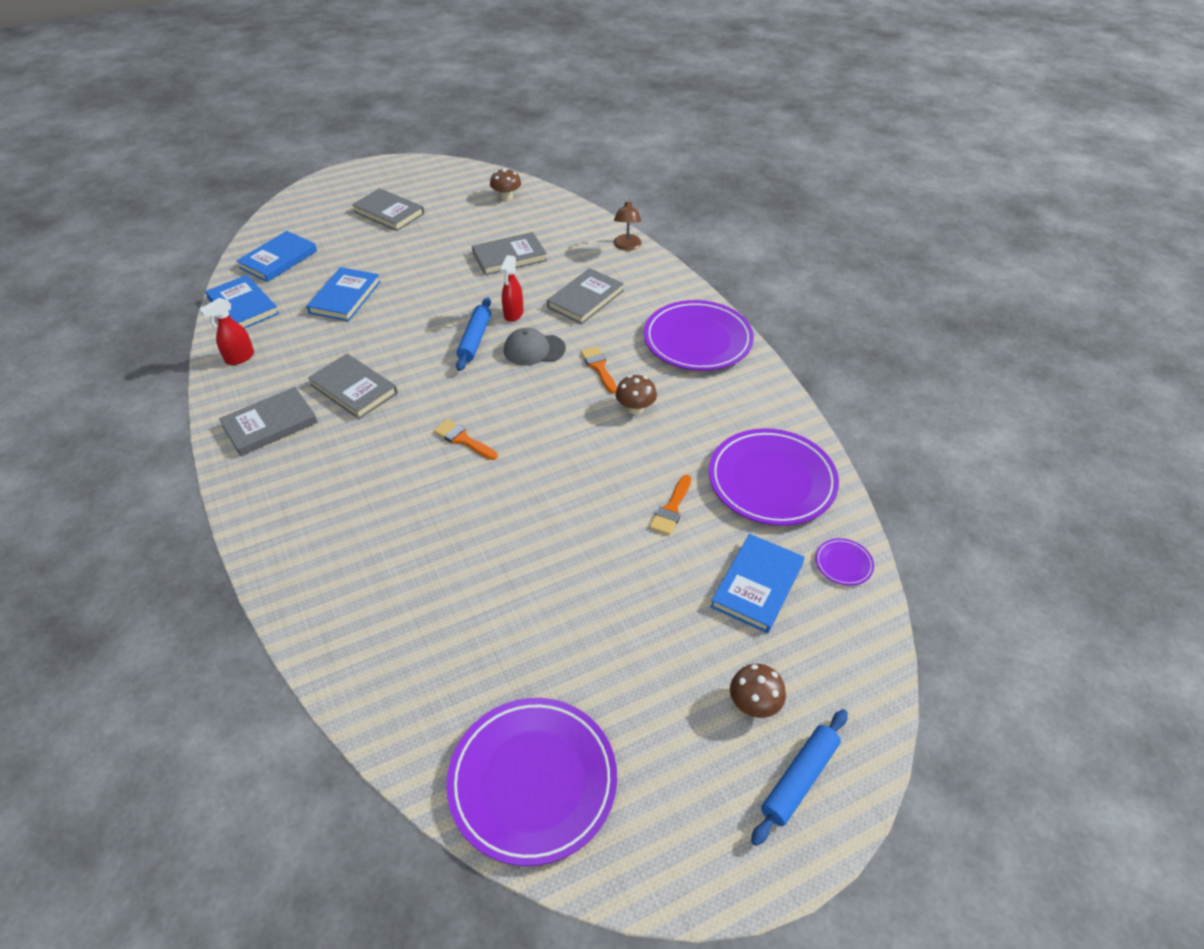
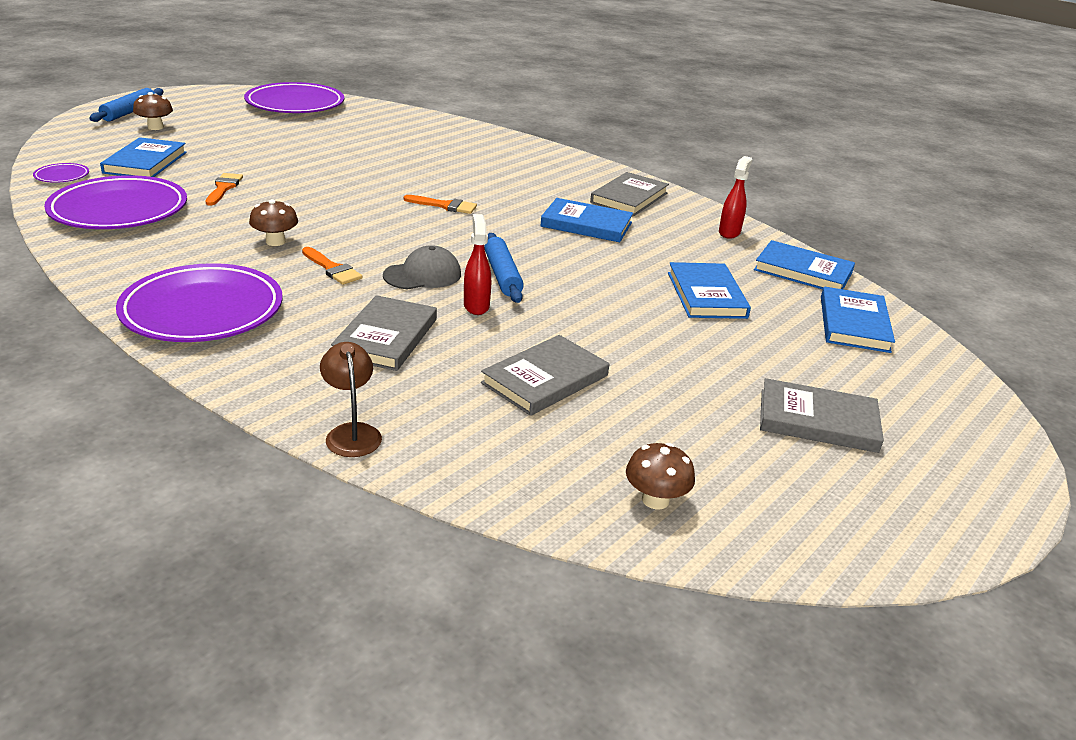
camera: 155 degrees right, 15 degrees down
grey book [308,354,398,419] -> blue book [540,198,633,242]

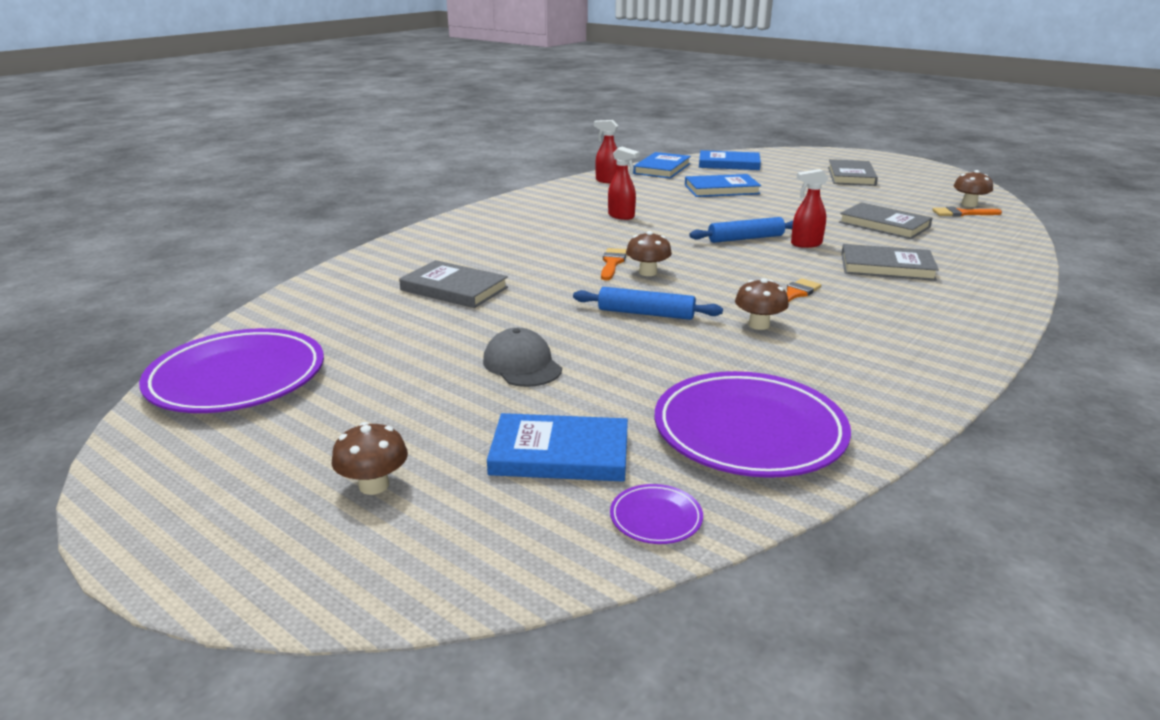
camera: 90 degrees left, 5 degrees down
blue rolling pin [89,88,164,122] -> blue rolling pin moved to [573,287,723,320]
purple plate [116,263,283,342] -> none
orange brush [205,173,243,206] -> orange brush moved to [932,207,1002,217]
brown lamp [320,342,382,457] -> none
grey cap [383,245,461,290] -> grey cap moved to [483,328,562,387]
blue book [540,198,633,242] -> red spray bottle [608,147,640,220]
grey book [590,172,669,216] -> grey book moved to [399,260,508,308]
none -> brown mushroom [626,231,672,276]

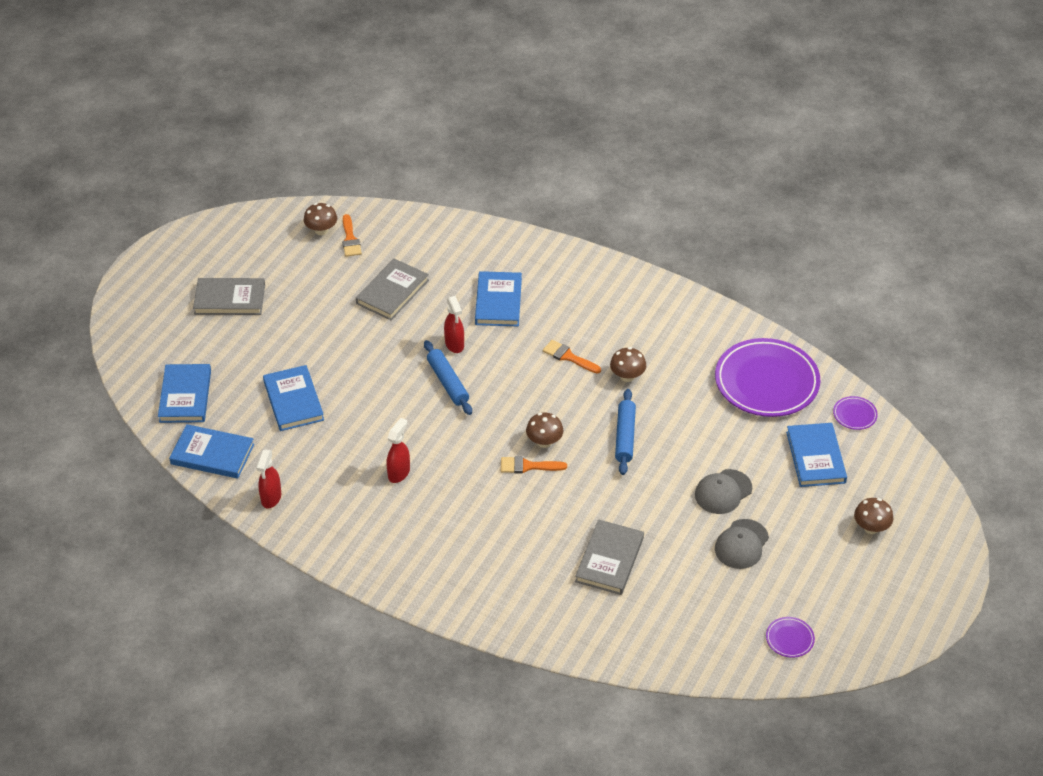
camera: 100 degrees left, 20 degrees up
purple plate [139,328,324,413] -> purple plate [766,617,815,658], size x0.41
grey book [841,244,939,281] -> blue book [475,271,522,326]
none -> grey cap [715,519,769,569]

